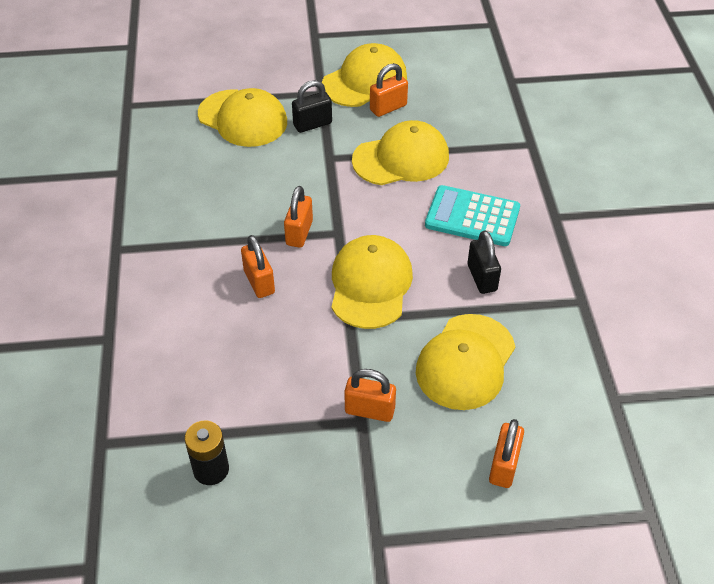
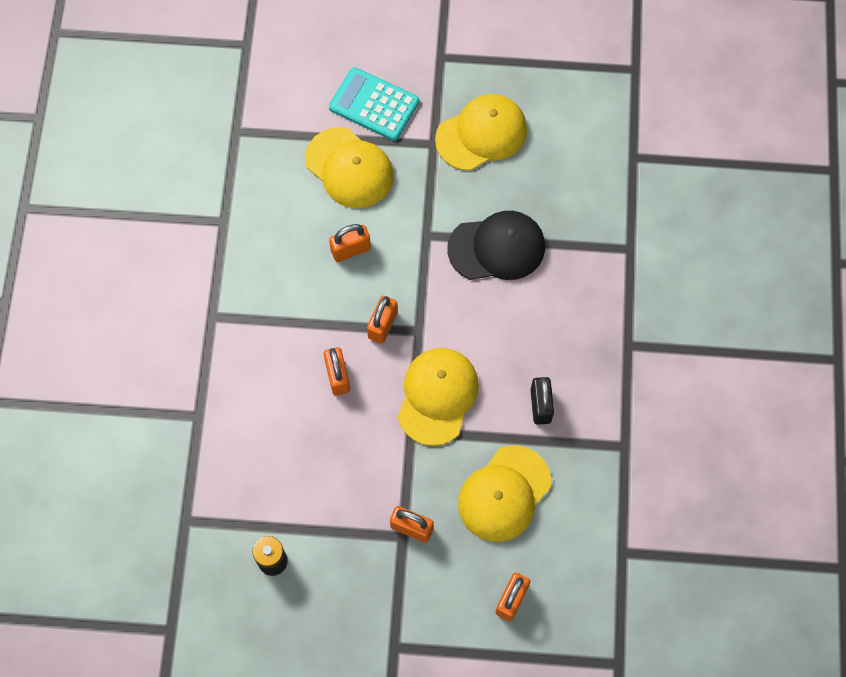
camera: 10 degrees right, 20 degrees up
black padlock [292,80,332,133] -> none
yellow cap [352,120,449,185] -> black cap [447,211,545,280]
orange padlock [370,63,408,117] -> orange padlock moved to [329,224,371,262]
turquoise calculator [425,185,520,246] -> turquoise calculator moved to [329,67,419,141]

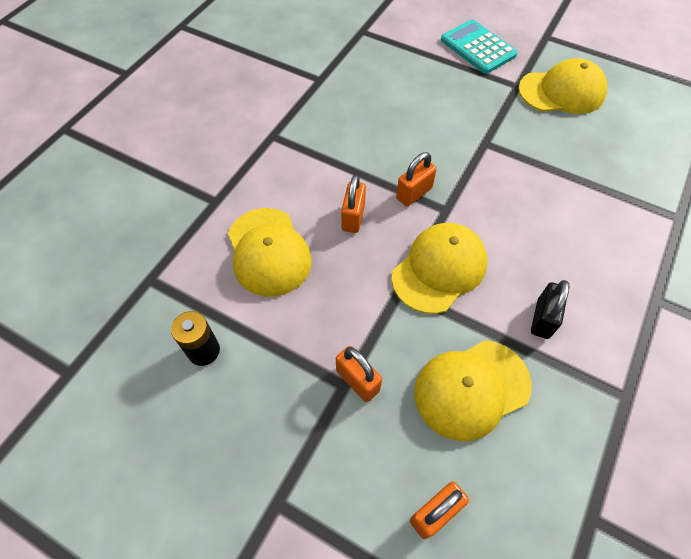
camera: 25 degrees right, 10 degrees down
yellow cap [305,127,394,208] -> yellow cap moved to [228,208,312,297]
orange padlock [329,224,371,262] -> none
black cap [447,211,545,280] -> none

